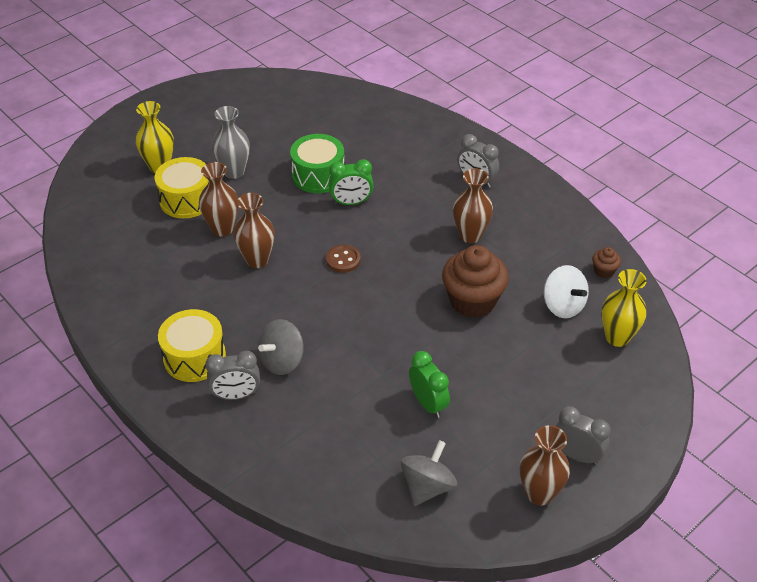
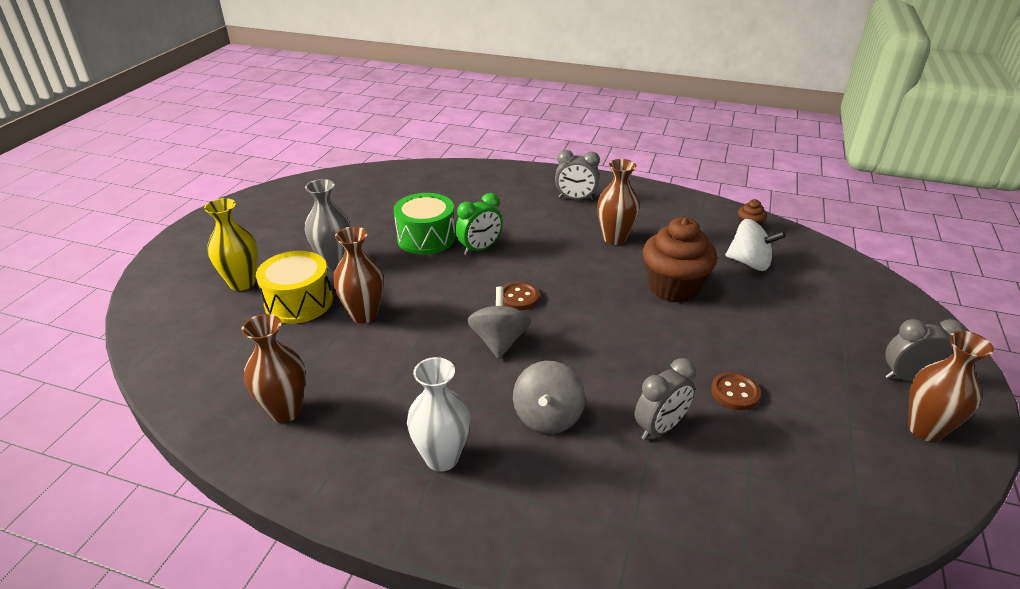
camera: 30 degrees left, 10 degrees down
yellow drum [158,309,226,382] -> white vase [407,357,470,472]
grey clock [205,351,260,400] -> grey clock moved to [635,358,696,440]
brown vase [233,193,275,268] -> brown vase moved to [241,314,306,423]
grey spinning top [401,440,457,506] -> grey spinning top moved to [467,287,532,359]
green clock [409,351,450,418] -> brown button [711,372,761,410]
yellow vase [602,269,647,347] -> none

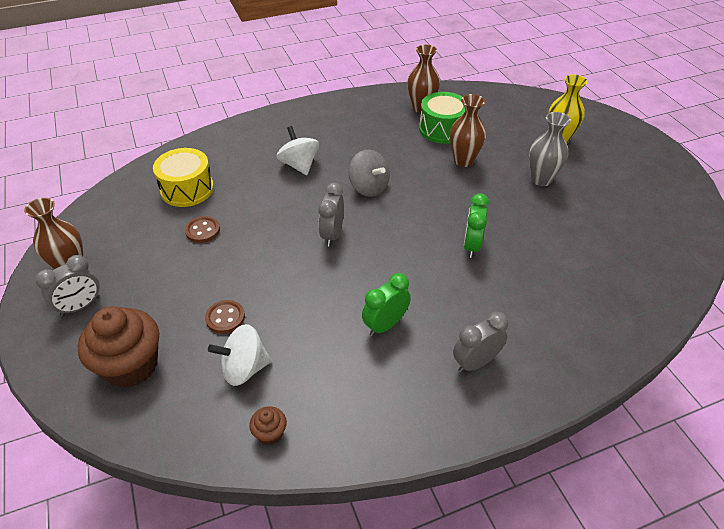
camera: 140 degrees right, 10 degrees up
yellow drum [256,251,333,324] -> yellow drum moved to [153,148,214,207]
green drum [394,193,456,255] -> green drum moved to [419,92,465,144]
white vase [407,357,470,472] -> none
brown button [503,282,539,310] -> brown button moved to [205,300,245,334]
grey spinning top [513,361,585,434] -> white spinning top [276,126,319,175]
brown vase [597,159,640,245] -> green clock [362,273,411,336]
grey clock [635,358,696,440] -> grey clock moved to [318,183,344,246]
brown cupcake [643,217,717,303] -> brown cupcake moved to [78,306,159,388]

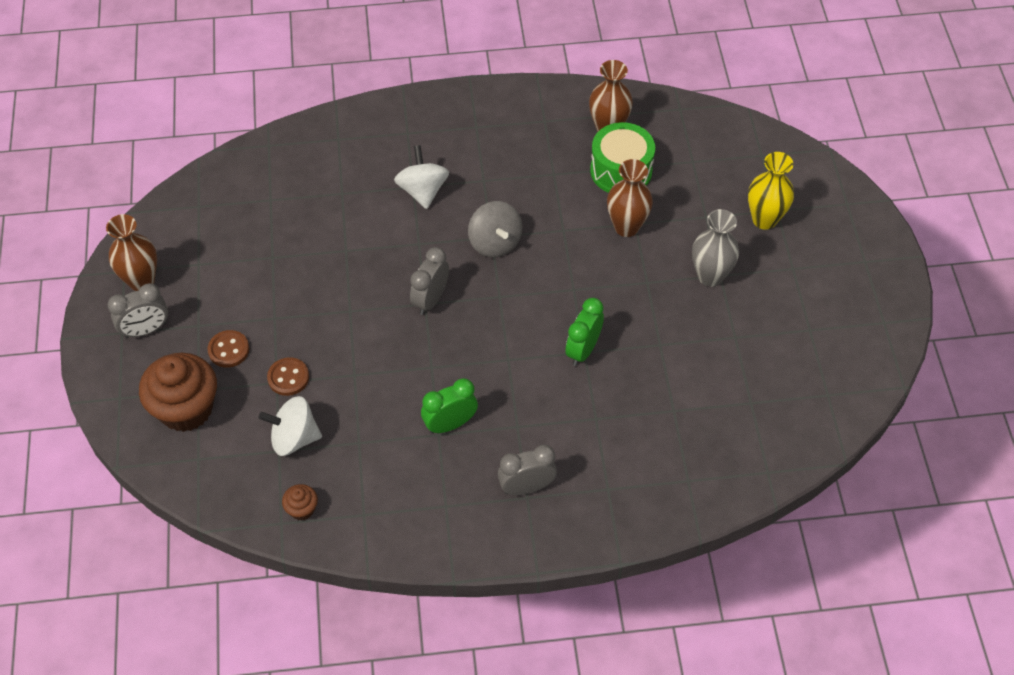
camera: 15 degrees right, 10 degrees up
yellow drum [153,148,214,207] -> none
brown button [185,216,220,243] -> brown button moved to [207,330,249,368]

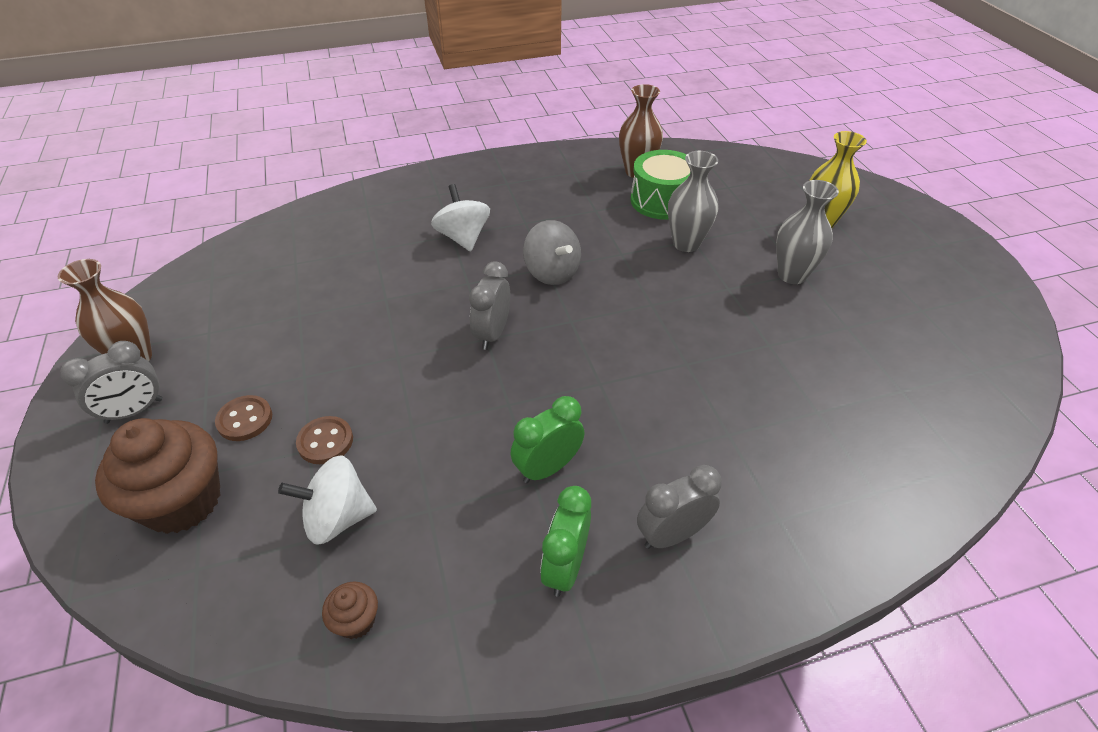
camera: 10 degrees left, 10 degrees down
green clock [565,298,604,366] -> green clock moved to [540,486,591,597]
brown vase [607,159,653,237] -> grey vase [668,151,719,252]

